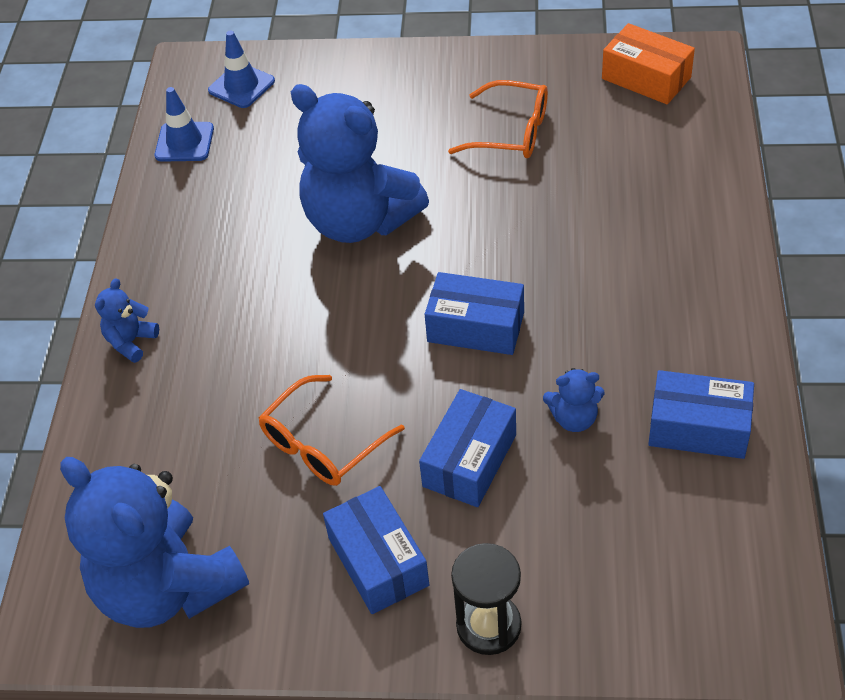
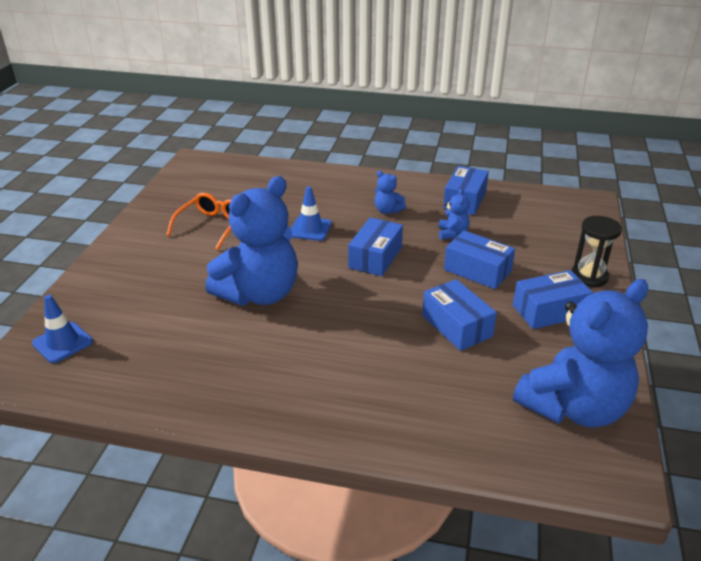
camera: 85 degrees left, 15 degrees down
blue teddy bear [95,278,159,363] -> blue teddy bear moved to [375,171,406,214]
blue traffic cone [155,87,214,162] -> blue traffic cone moved to [291,187,332,241]
orange glasses [258,375,405,486] -> blue box [422,279,497,351]
orange box [602,23,695,104] -> none

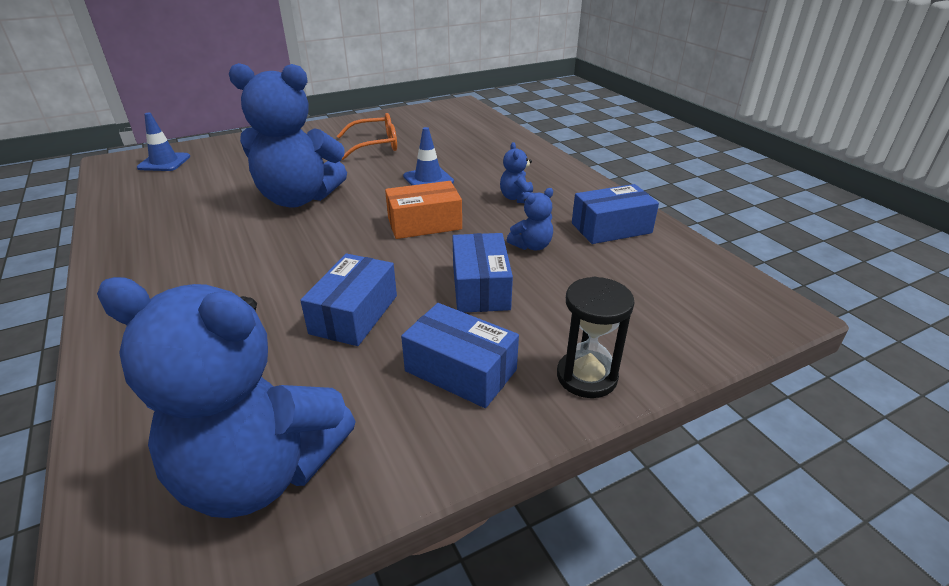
camera: 50 degrees right, 0 degrees up
blue box [348,217,403,276] -> orange box [385,181,462,239]

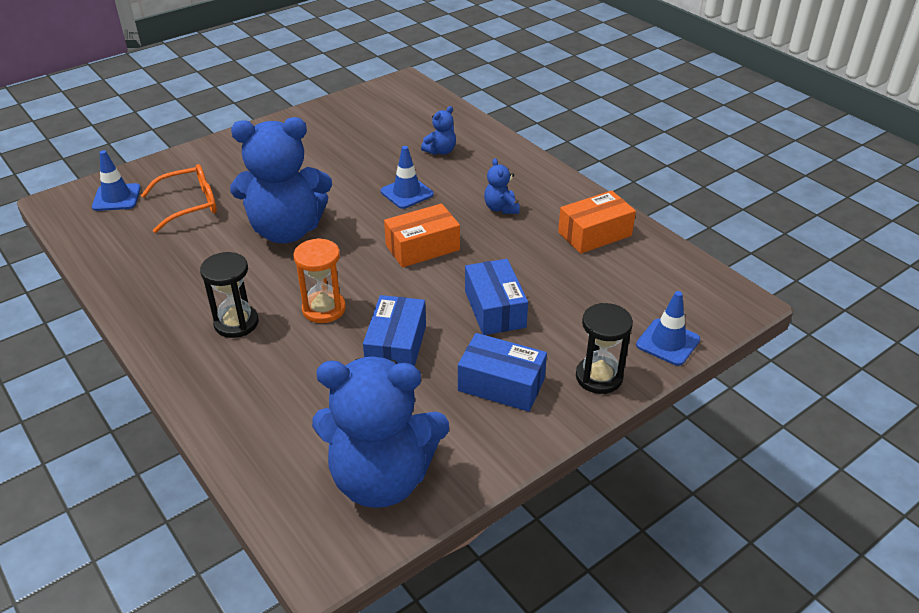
camera: 10 degrees left, 5 degrees up
orange glasses [337,113,397,160] -> orange glasses moved to [141,164,217,233]
blue teddy bear [507,188,553,250] -> blue teddy bear moved to [421,106,456,155]
blue box [572,184,659,244] -> orange box [558,191,636,254]
none -> black hourglass [200,252,259,338]
none -> orange hourglass [294,238,346,323]
none -> blue traffic cone [636,291,700,366]

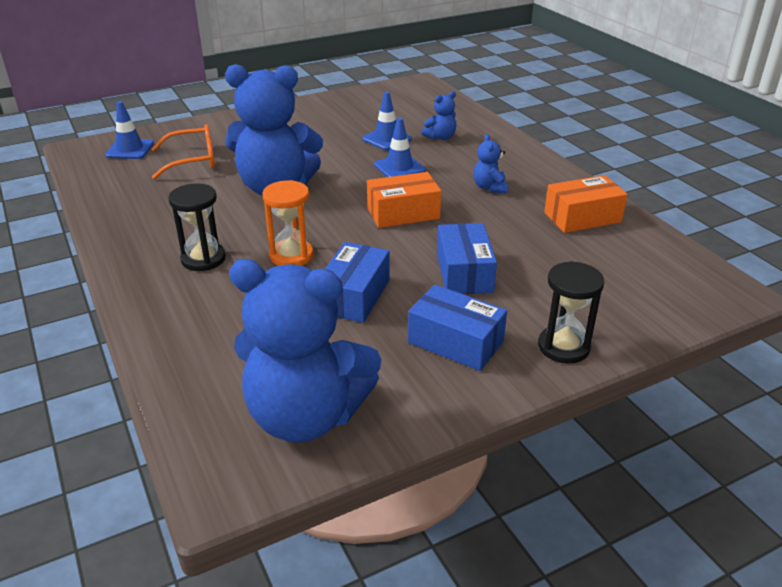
camera: 10 degrees right, 5 degrees down
blue traffic cone [636,291,700,366] -> blue traffic cone moved to [362,92,412,150]

